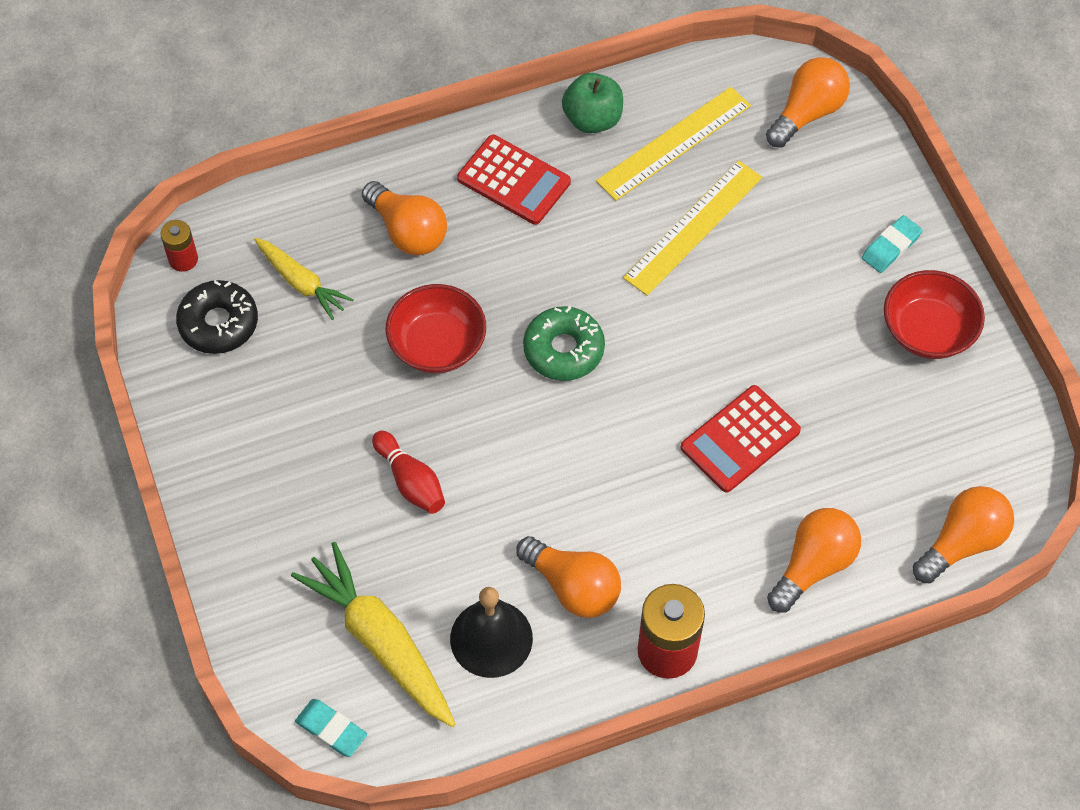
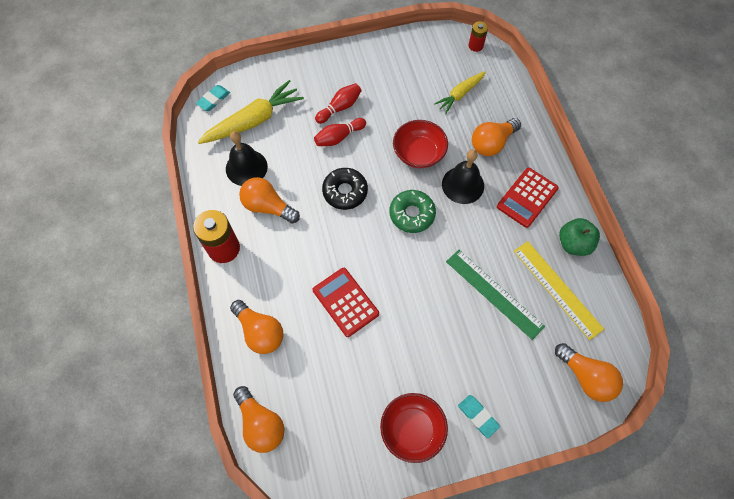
camera: 95 degrees right, 5 degrees up
black donut [176,280,258,354] -> black donut moved to [322,168,368,210]
orange light bulb [516,536,621,618] -> orange light bulb turned 75 degrees clockwise [239,177,300,224]
yellow ruler [623,160,762,296] -> green ruler [446,250,545,340]
none -> red bowling pin [315,83,362,124]
none -> black bell [442,150,484,204]

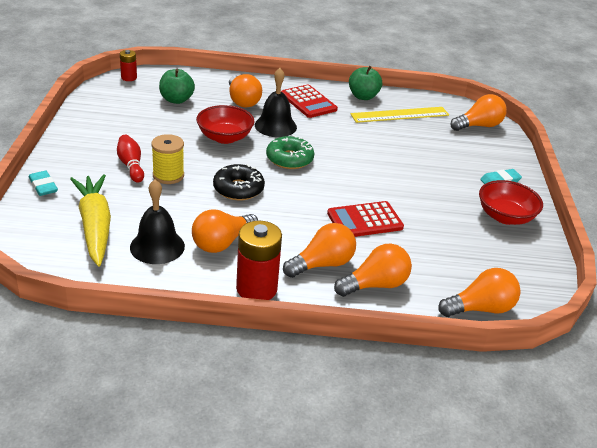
camera: 75 degrees left, 30 degrees down
turquoise eraser [196,85,230,111] -> turquoise eraser moved to [29,171,58,196]
red bowling pin [314,118,366,146] -> yellow spool [151,134,184,184]
yellow carrot [434,71,486,114] -> green apple [159,69,195,104]
green ruler [446,250,545,340] -> none
none -> orange light bulb [283,223,356,278]

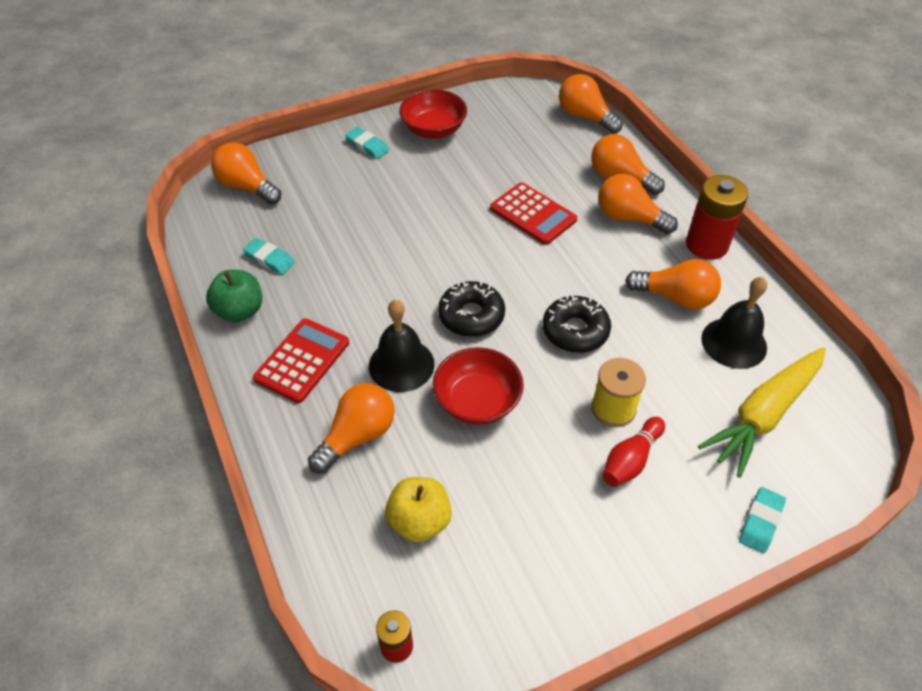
camera: 115 degrees left, 15 degrees up
green apple [159,69,195,104] -> yellow apple [385,477,452,543]
green donut [266,135,314,169] -> black donut [438,281,505,337]
yellow ruler [350,107,449,123] -> turquoise eraser [243,238,295,275]

